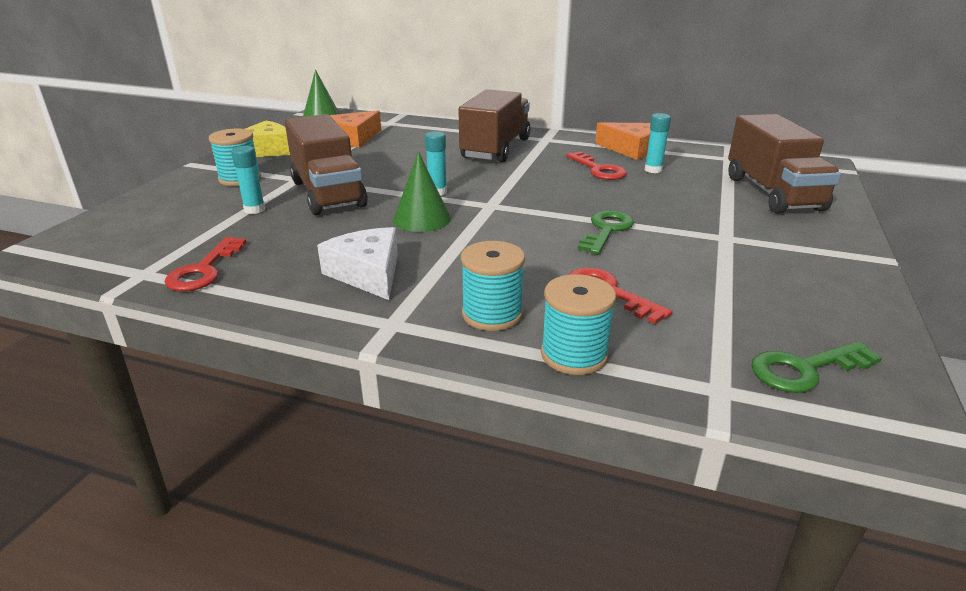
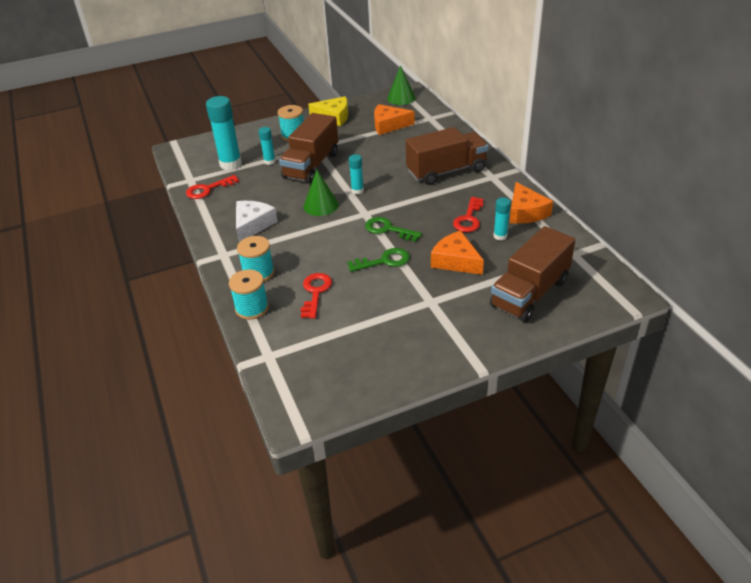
camera: 50 degrees right, 10 degrees up
green key [751,341,882,393] -> green key moved to [365,217,422,242]
none -> turquoise glue stick [206,96,242,170]
none -> orange cheese [431,230,484,275]

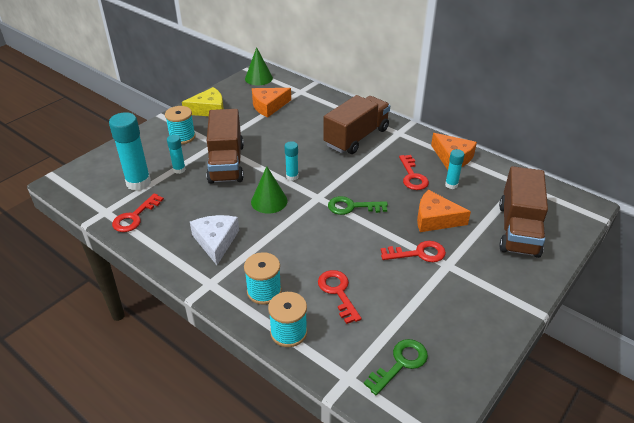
camera: 30 degrees left, 0 degrees up
green key [347,248,410,272] -> green key moved to [364,339,428,395]
none -> red key [381,241,446,262]

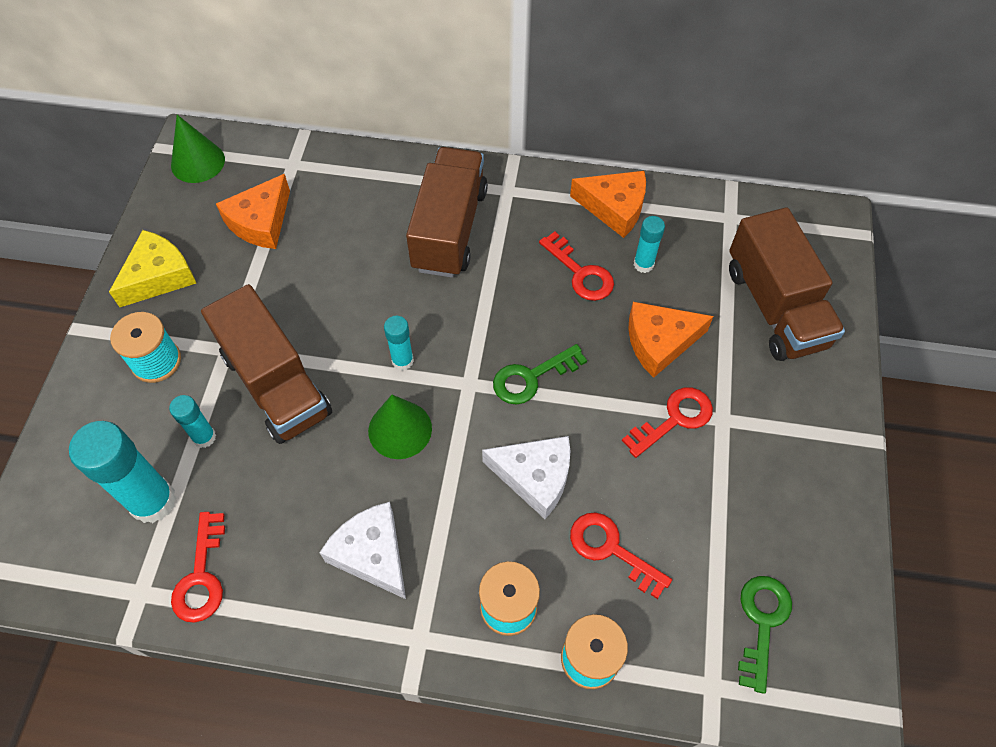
camera: 30 degrees left, 20 degrees up
none -> white cheese [482,436,570,519]

